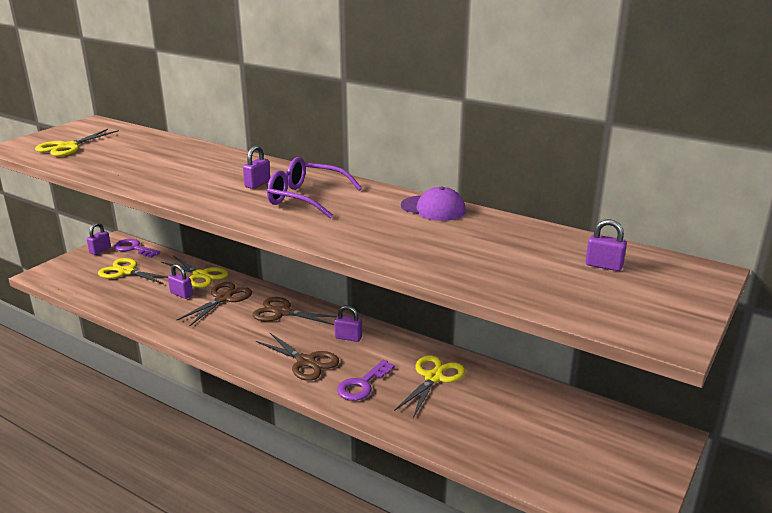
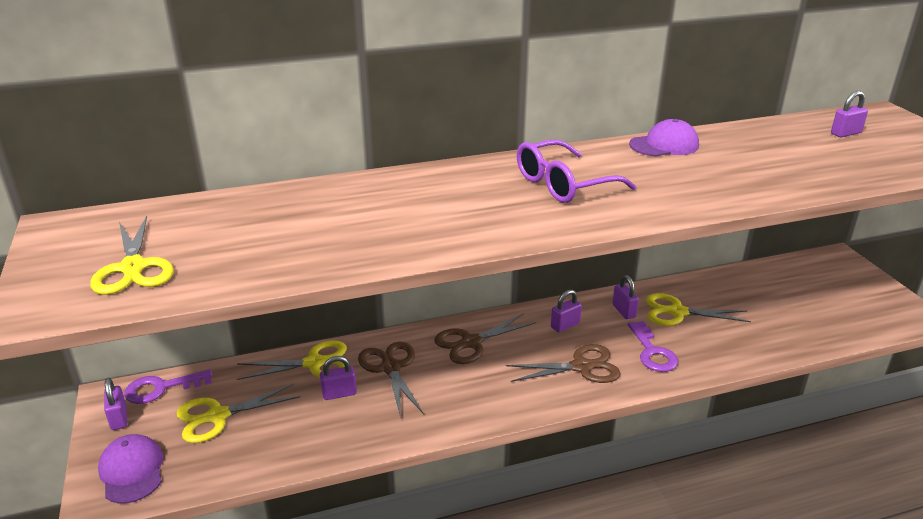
camera: 50 degrees left, 5 degrees up
purple padlock [243,145,270,189] -> purple padlock moved to [612,275,639,319]
yellow scissors [394,355,465,418] -> yellow scissors turned 60 degrees counterclockwise [646,293,751,326]
none -> purple cap [98,434,163,504]

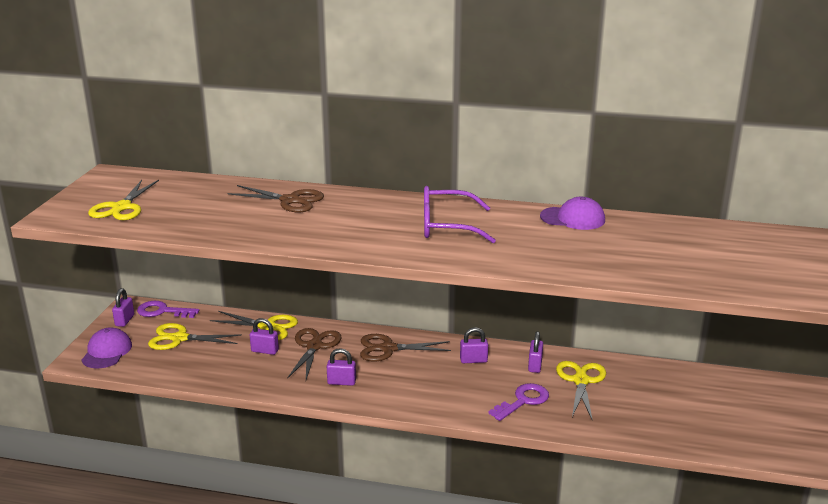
camera: 30 degrees right, 5 degrees down
brown scissors [506,344,620,383] -> brown scissors moved to [228,185,324,212]
purple key [628,321,679,372] -> purple key turned 150 degrees counterclockwise [488,383,549,421]
yellow scissors [646,293,751,326] -> yellow scissors turned 60 degrees clockwise [556,361,606,421]
purple padlock [831,91,868,137] -> purple padlock moved to [327,348,356,386]

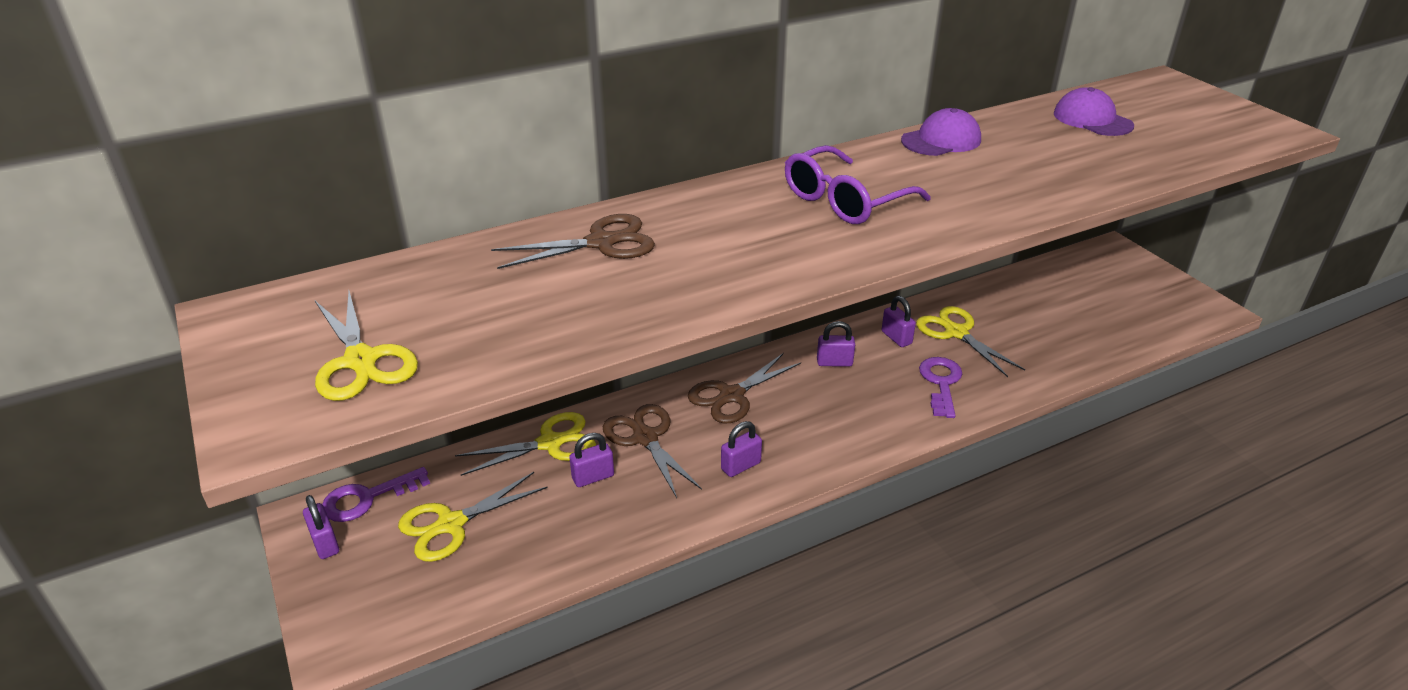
camera: 40 degrees left, 10 degrees up
purple cap [81,327,132,368] -> purple cap moved to [1054,87,1134,136]
purple padlock [460,327,488,363] -> purple padlock turned 45 degrees clockwise [817,321,855,367]

